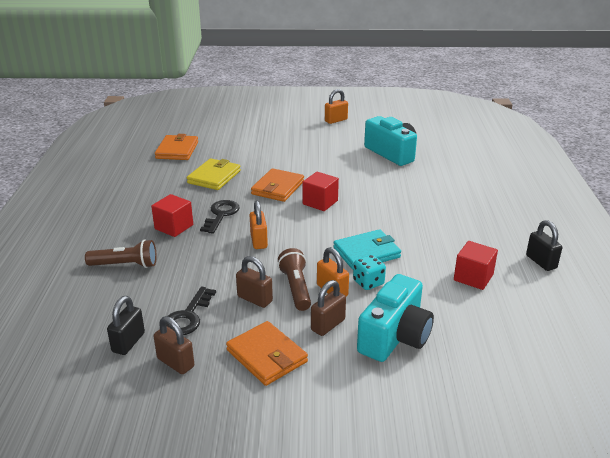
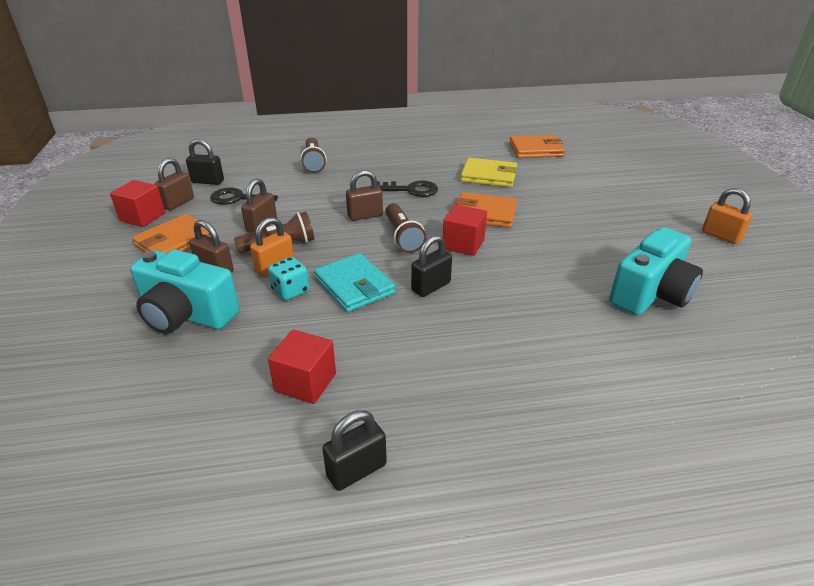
camera: 80 degrees right, 5 degrees up
red cube [151,194,193,237] -> red cube moved to [110,180,165,227]
orange padlock [250,201,268,249] -> brown padlock [346,170,383,221]
none -> brown flashlight [385,203,426,253]
none -> black padlock [411,235,452,297]

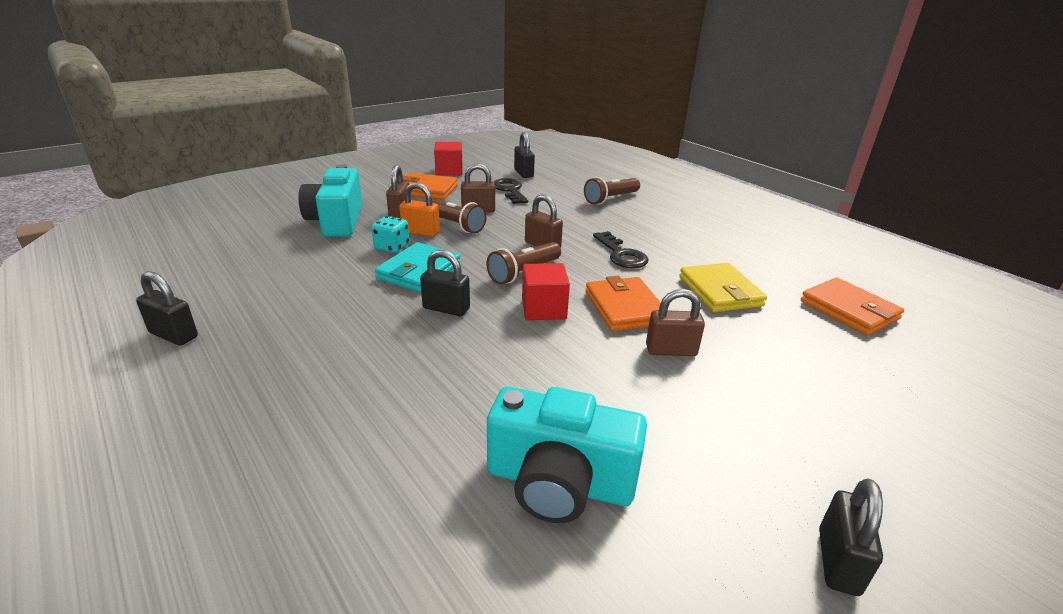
camera: 60 degrees right, 5 degrees down
brown padlock [154,158,194,210] -> brown padlock moved to [646,289,705,356]
red cube [268,329,336,404] -> none
orange padlock [702,188,752,244] -> black padlock [819,478,883,596]

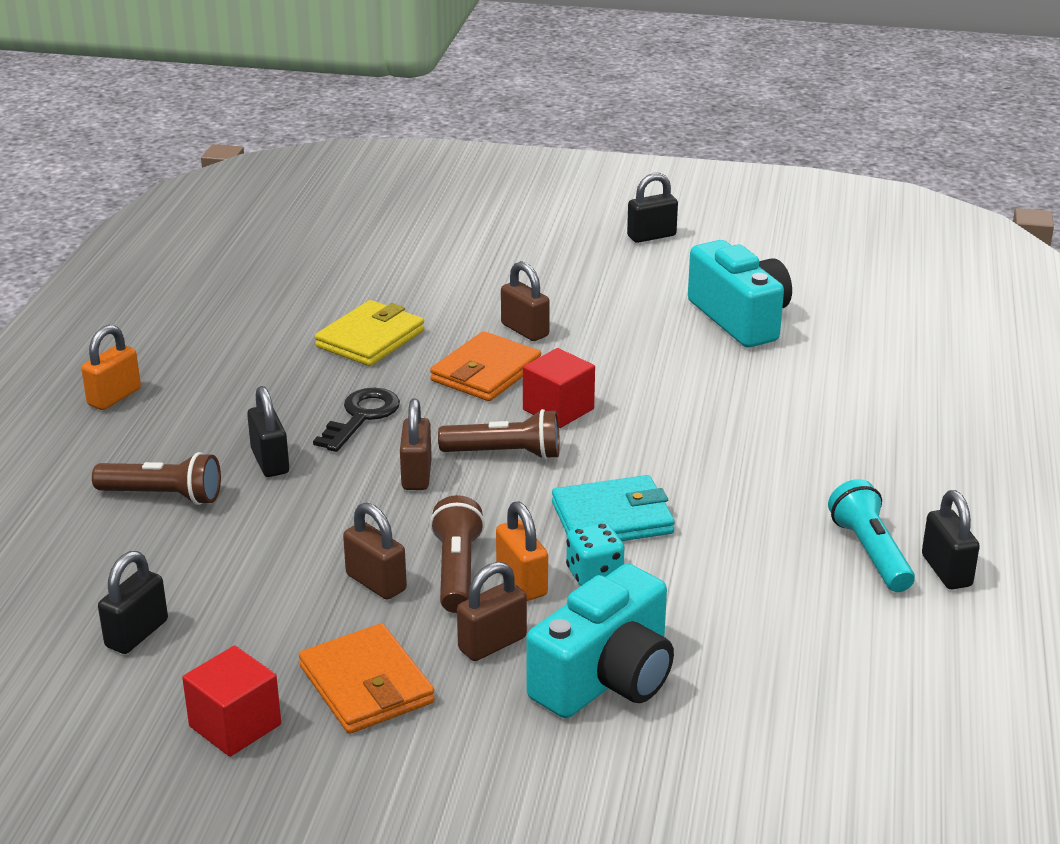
camera: 130 degrees left, 0 degrees up
black padlock [420,250,470,316] -> black padlock moved to [247,386,289,477]
black key [494,178,528,204] -> none
orange wallet [801,278,904,336] -> none
none -> orange padlock [81,325,141,410]
none -> turquoise flashlight [828,479,915,592]

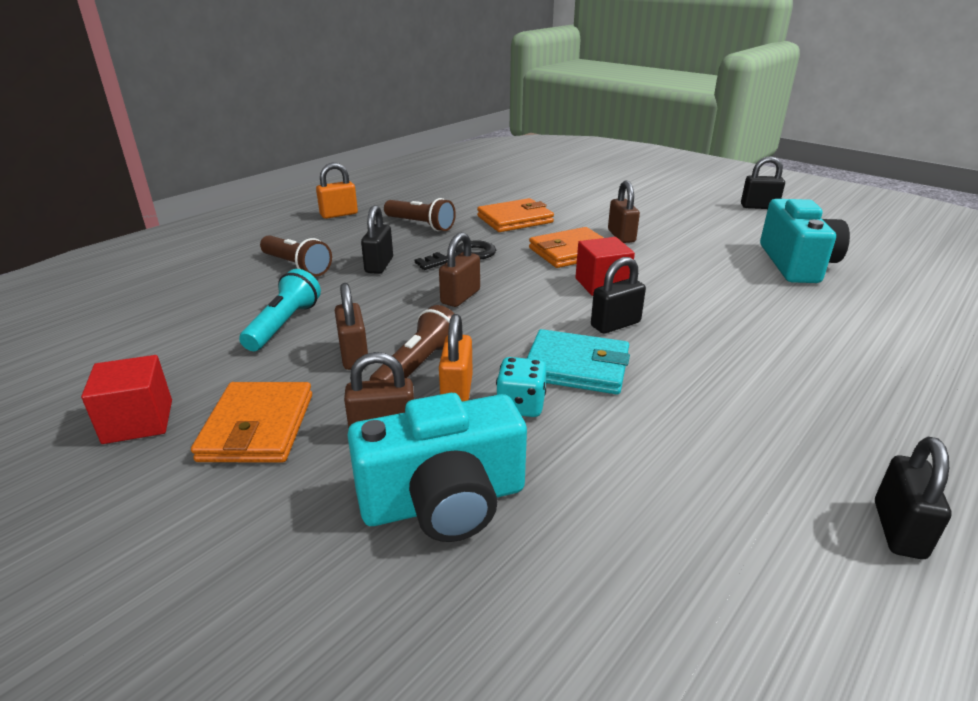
camera: 30 degrees right, 0 degrees up
black padlock [98,551,168,654] -> black padlock moved to [591,257,646,334]
yellow wallet [315,300,425,366] -> orange wallet [477,198,554,232]
brown flashlight [438,409,560,460] -> brown flashlight moved to [384,198,456,231]
turquoise flashlight [828,479,915,592] -> turquoise flashlight moved to [239,269,321,351]

